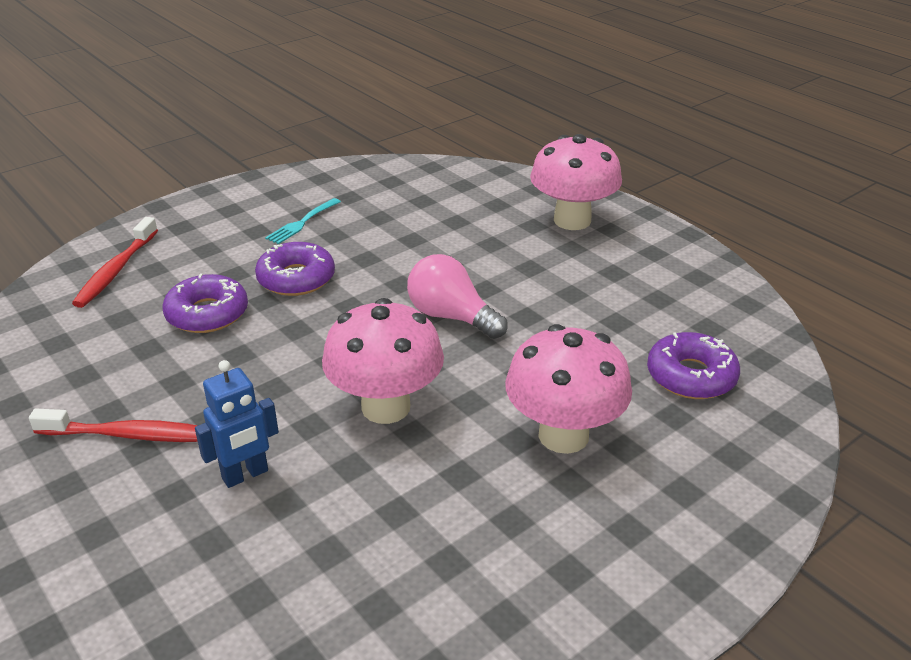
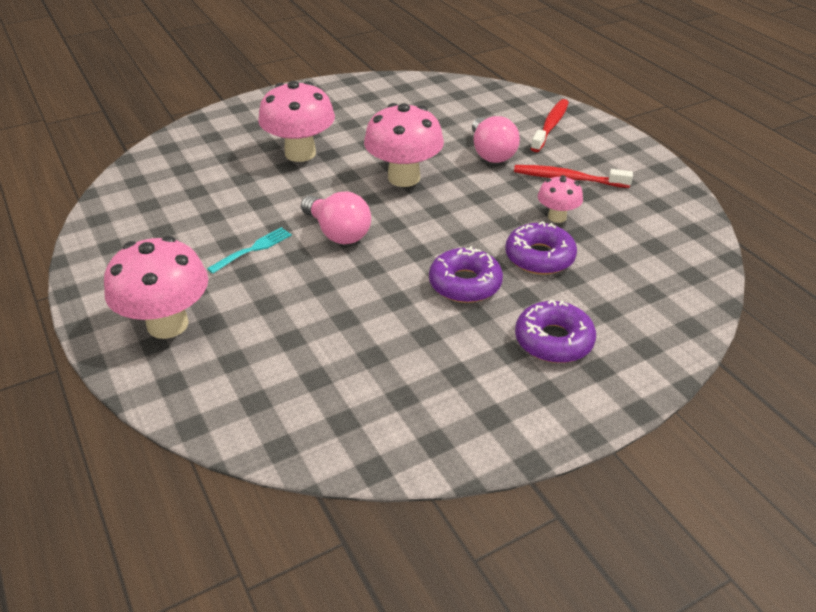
camera: 170 degrees left, 5 degrees up
red toothbrush [72,217,158,308] -> red toothbrush moved to [530,99,569,152]
blue robot [195,360,279,488] -> pink light bulb [472,116,520,163]
turquoise fork [265,198,341,244] -> turquoise fork moved to [207,227,292,274]
purple donut [647,332,740,399] -> purple donut moved to [515,300,596,363]
none -> pink mushroom [538,175,583,223]

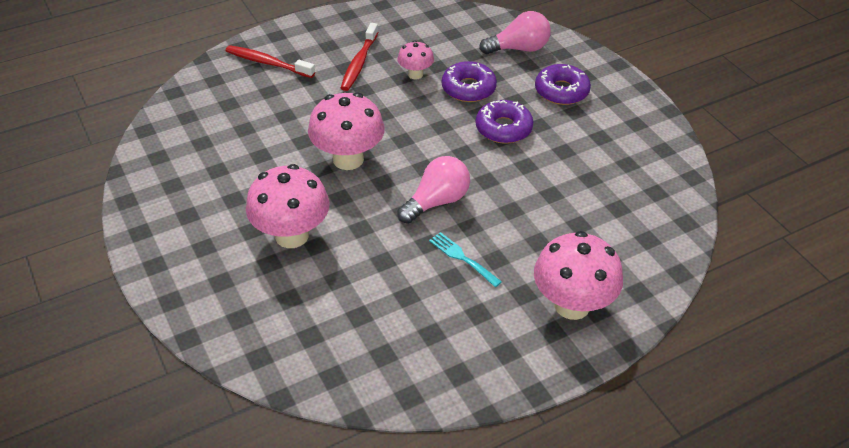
camera: 90 degrees left, 5 degrees up
pink light bulb [472,116,520,163] -> pink light bulb moved to [479,11,551,54]

